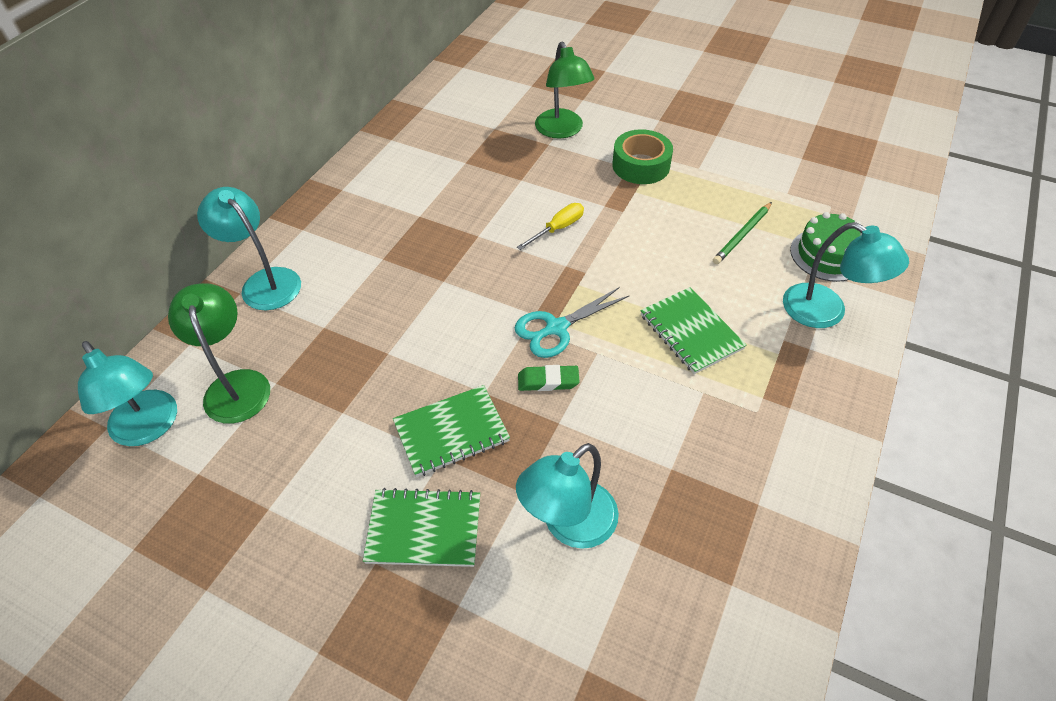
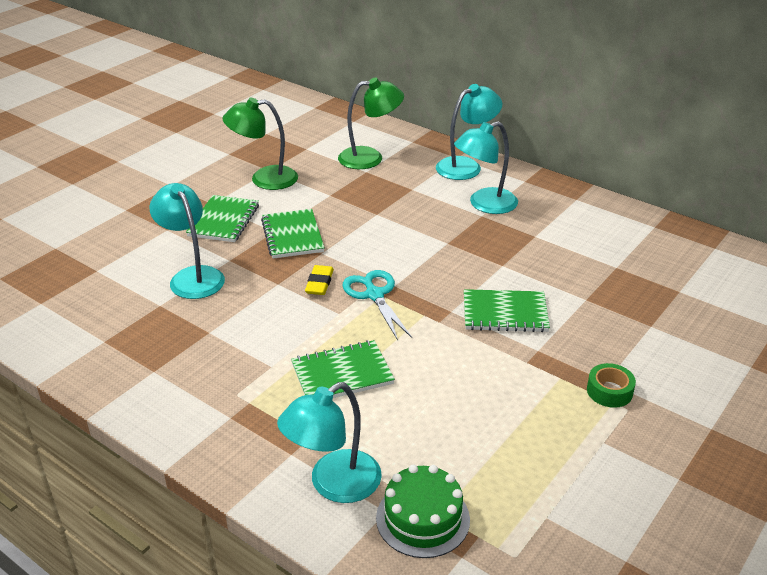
camera: 100 degrees right, 15 degrees down
turquoise lamp [78,341,177,446] -> turquoise lamp moved to [454,121,518,214]
yellow screwdriver [517,203,584,250] -> green notebook [464,289,550,332]
green eraser [518,365,580,391] -> yellow eraser [305,265,334,295]
green lamp [535,42,595,138] -> green lamp moved to [222,98,298,190]
green tape [612,129,673,184] -> green tape [587,363,636,408], size x0.63
green pencil [713,202,772,264] -> none

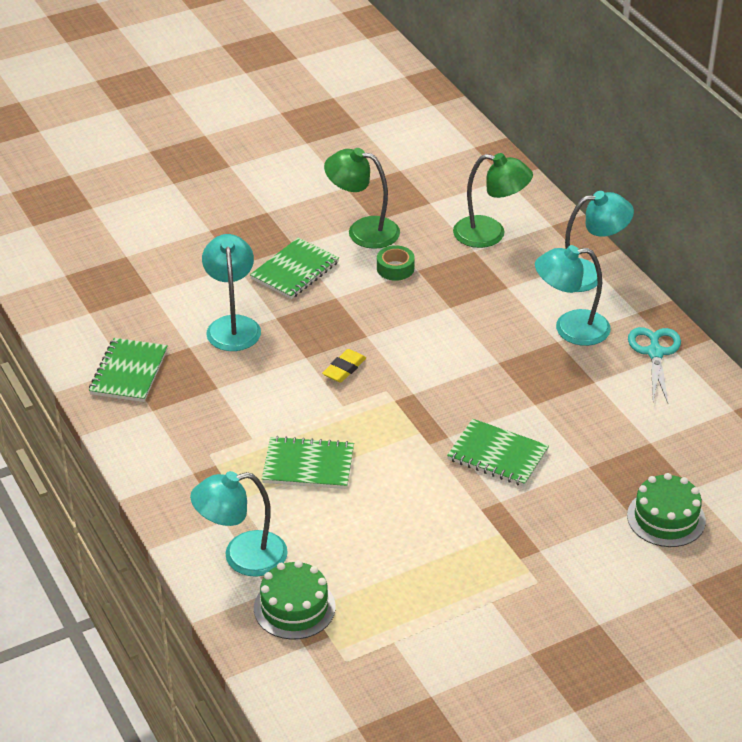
camera: 25 degrees right, 5 degrees up
green notebook [261,209,324,259] -> green notebook moved to [89,338,168,402]
turquoise scissors [342,270,412,340] -> turquoise scissors moved to [628,327,681,403]
green tape [587,363,636,408] -> green tape moved to [377,245,415,281]
none -> green cake [627,473,706,547]

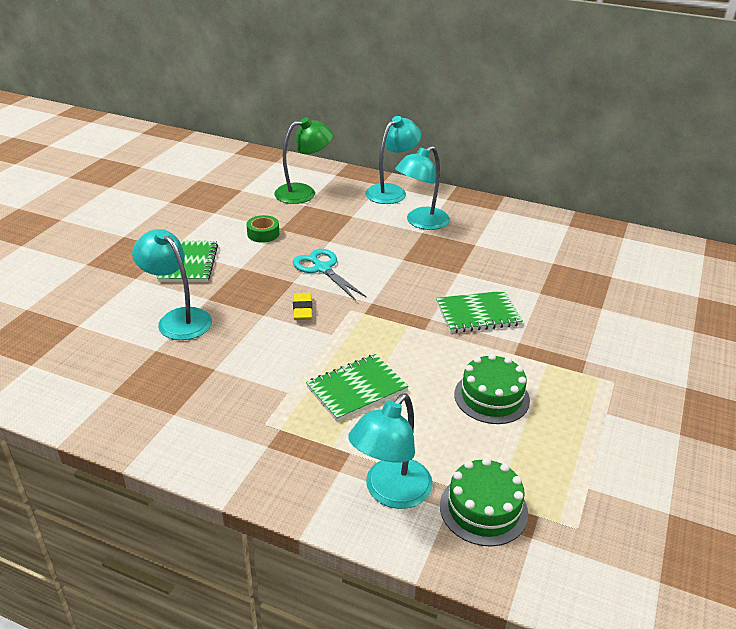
camera: 40 degrees left, 5 degrees down
green notebook [89,338,168,402] -> none
green lamp [324,148,400,249] -> none
green cake [627,473,706,547] -> green cake moved to [454,354,530,424]
turquoise scissors [628,327,681,403] -> turquoise scissors moved to [293,249,367,301]

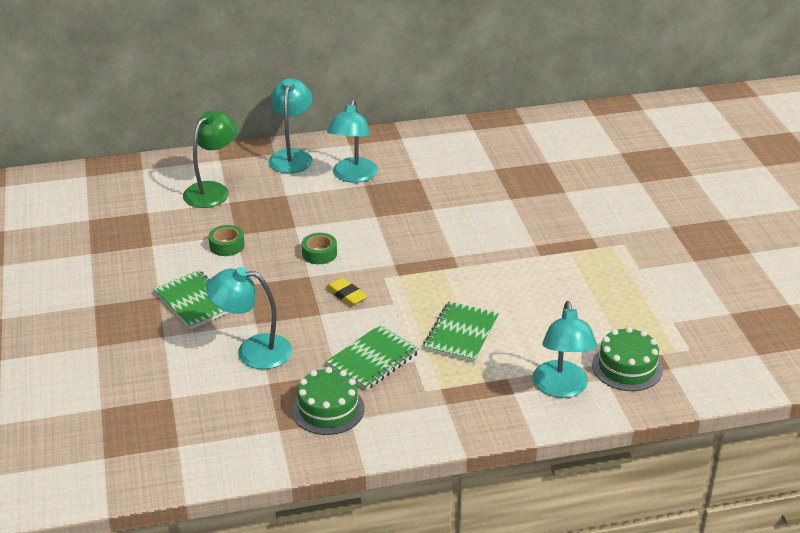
camera: 35 degrees left, 0 degrees up
turquoise scissors [293,249,367,301] -> green tape [302,233,337,264]
green notebook [436,291,523,333] -> green notebook moved to [326,325,420,390]
green cake [454,354,530,424] -> green cake moved to [292,367,365,435]

